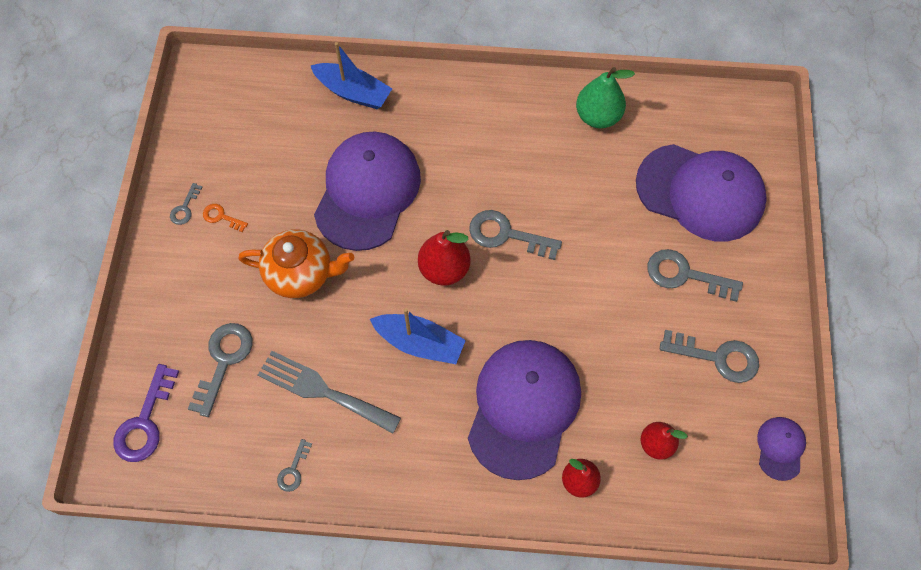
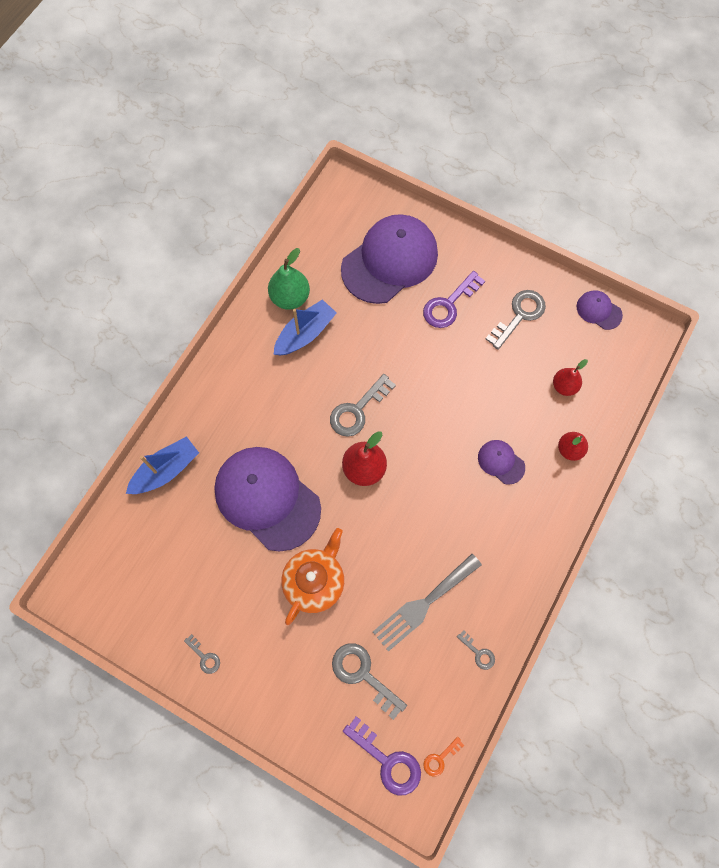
camera: 65 degrees left, 5 degrees up
orange key [203,204,248,232] -> orange key moved to [423,737,464,777]
blue boat [370,308,466,364] -> blue boat moved to [273,299,336,356]
purple cap [468,340,581,480] -> purple cap [478,440,525,485], size x0.44
grey key [647,249,743,302] -> purple key [423,271,485,328]

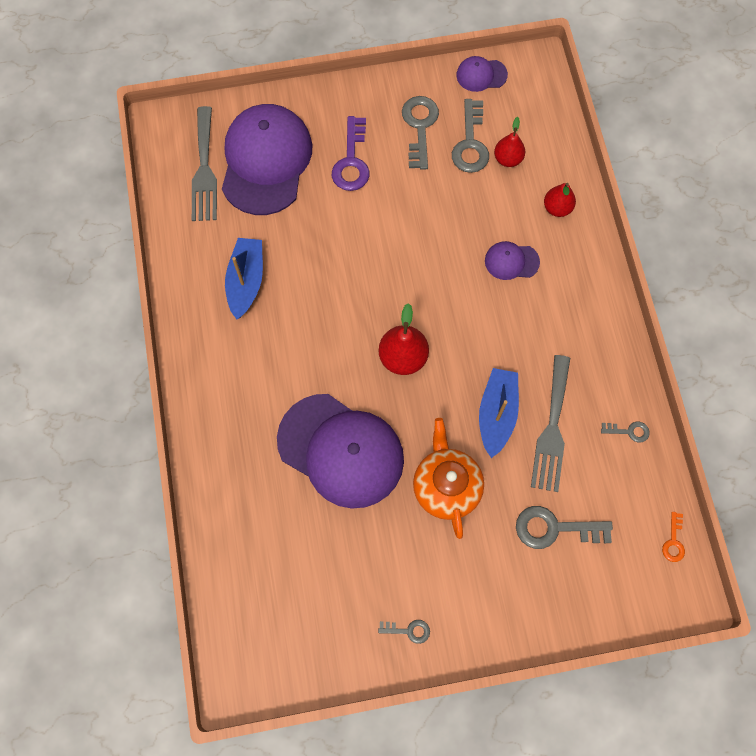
camera: 40 degrees left, 0 degrees up
blue boat [126,436,199,494] -> blue boat moved to [479,368,519,458]
purple cap [214,447,321,552] -> purple cap turned 150 degrees counterclockwise [277,394,404,509]
green pear [268,248,310,310] -> none
grey key [330,374,396,437] -> grey key moved to [452,99,489,173]
purple key [343,716,421,796] -> none
none -> grey fork [192,106,217,221]

